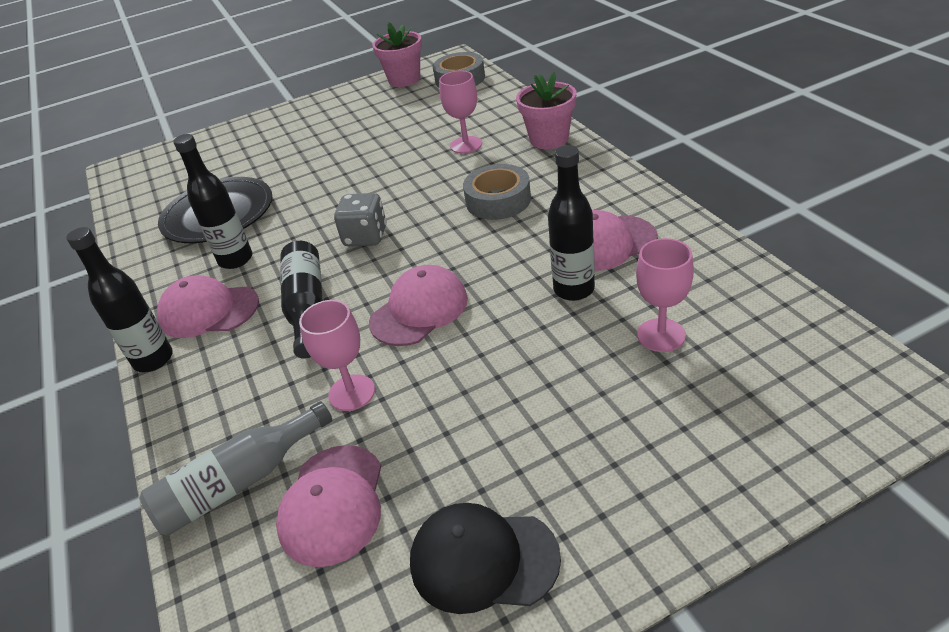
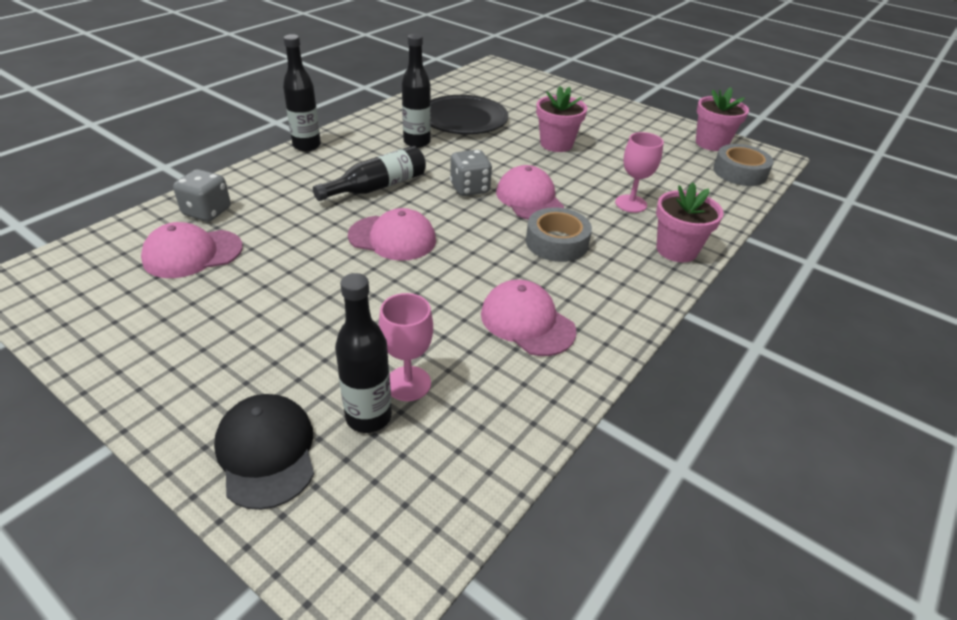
camera: 55 degrees right, 0 degrees up
grey bottle [139,401,332,536] -> grey dice [173,169,231,222]
pink cap [157,275,259,338] -> pink cap moved to [496,165,564,219]
pink goblet [299,300,375,411] -> none
black cap [410,503,561,614] -> black cap moved to [214,394,314,510]
black bottle [548,145,595,301] -> black bottle moved to [335,273,392,433]
none -> pink flower pot [536,86,587,152]

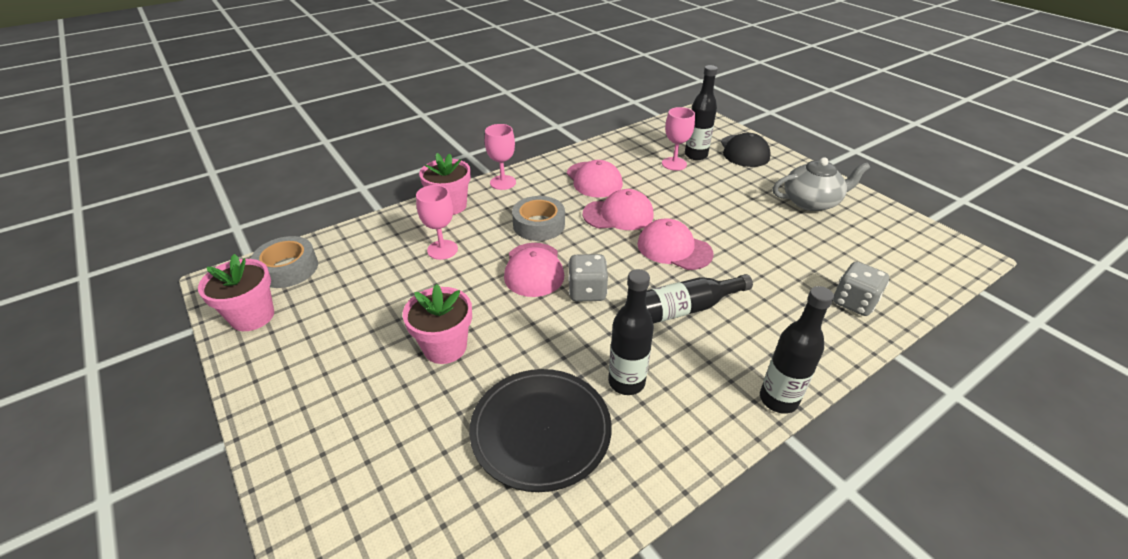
camera: 160 degrees left, 0 degrees up
pink cap [141,222,243,278] -> pink cap moved to [583,189,654,230]
none -> pink goblet [485,124,516,190]
none -> grey teapot [773,157,870,211]

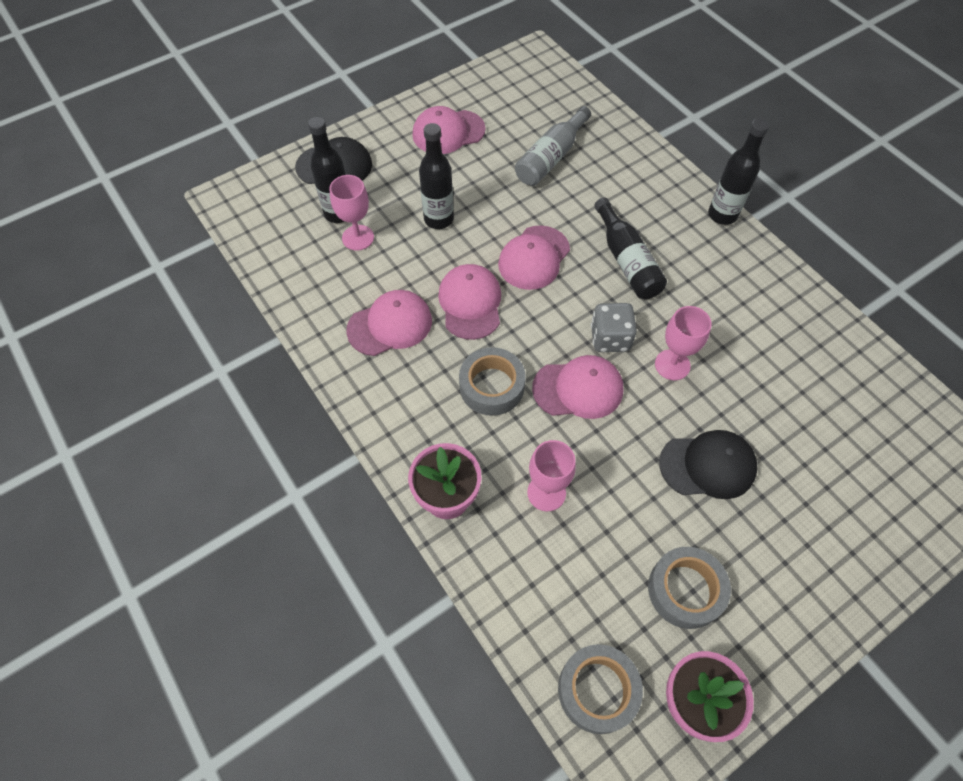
camera: 90 degrees left, 20 degrees up
pink flower pot [402,284,472,364] -> black cap [659,430,758,499]
black plate [469,369,612,492] -> none
pink goblet [485,124,516,190] -> pink goblet moved to [655,306,712,380]
black bottle [608,269,654,395] -> black bottle moved to [419,123,454,229]
grey teapot [773,157,870,211] -> pink cap [412,106,486,154]
grey dice [833,261,889,316] -> none
none -> grey bottle [515,106,591,186]
none -> grey tape [648,547,731,629]

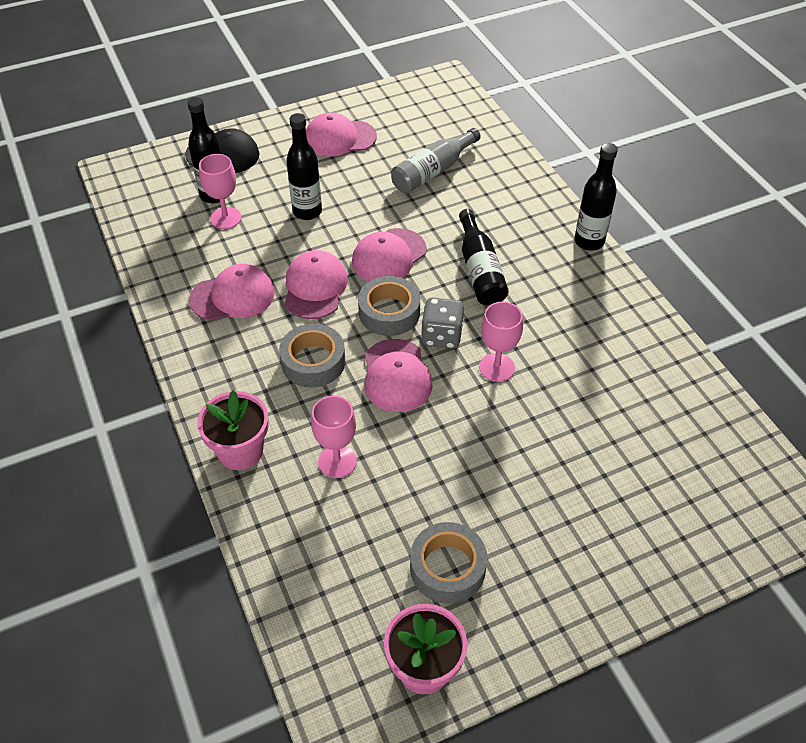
camera: 10 degrees right, 10 degrees down
pink cap [532,355,623,419] -> pink cap turned 75 degrees clockwise [365,339,432,412]
grey tape [558,644,643,734] -> grey tape moved to [358,276,420,336]
black cap [659,430,758,499] -> none

